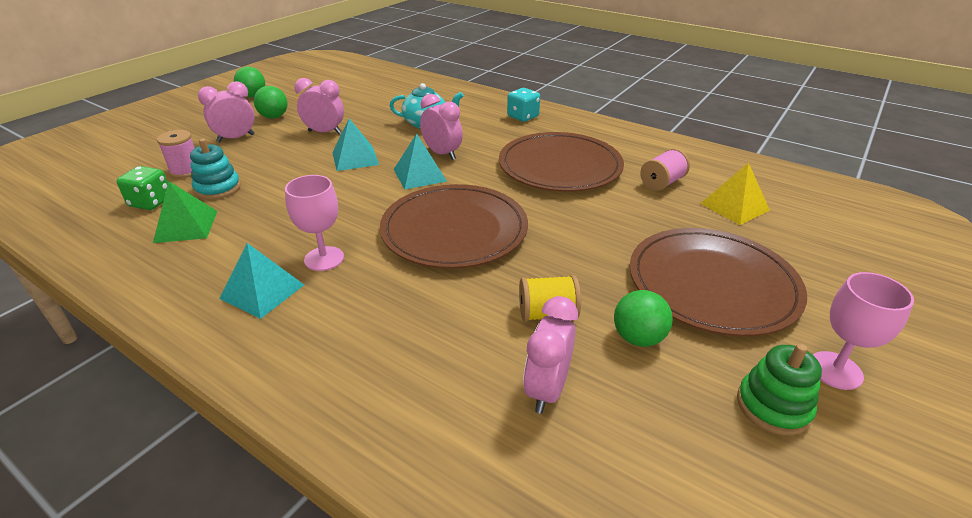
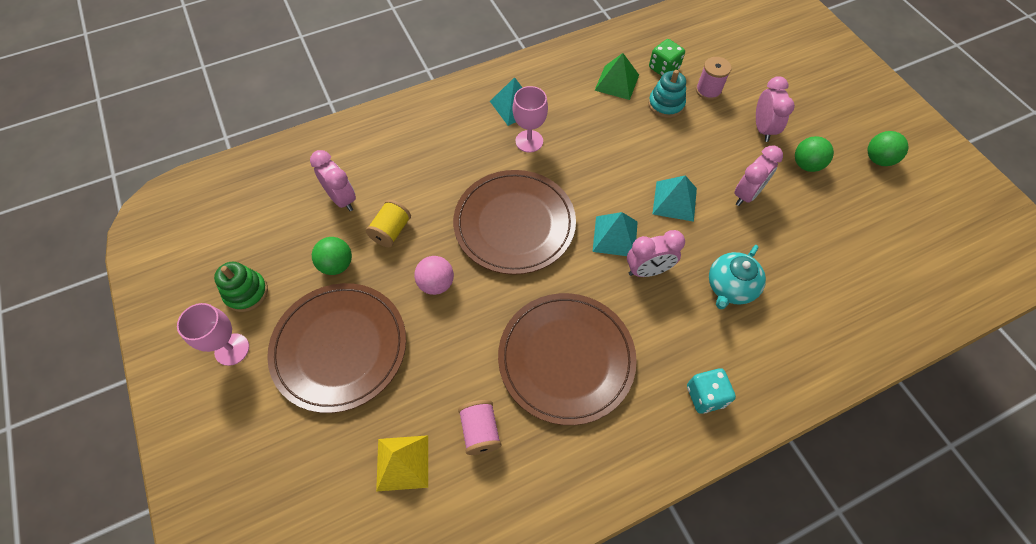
camera: 120 degrees right, 25 degrees up
none -> pink ball [414,256,454,295]

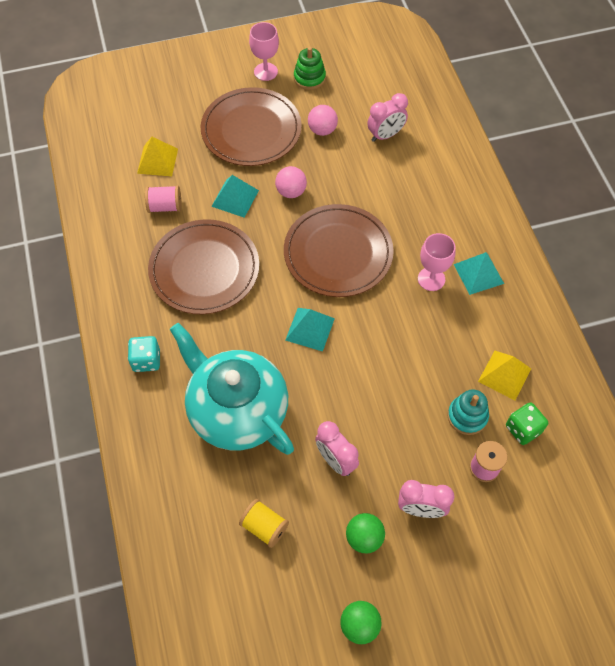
camera: 100 degrees right, 0 degrees up
green ball [312,237,352,275] -> pink ball [308,105,338,136]
yellow spool [366,200,411,247] -> yellow spool moved to [239,499,289,548]
green pyramid [594,53,639,100] -> yellow pyramid [478,351,531,400]
pink clock [627,230,685,277] -> none
turquoise pyramid [652,175,697,222] -> turquoise pyramid moved to [211,175,259,218]
turquoise teapot [709,245,766,309] -> turquoise teapot [170,323,294,455], size x2.00

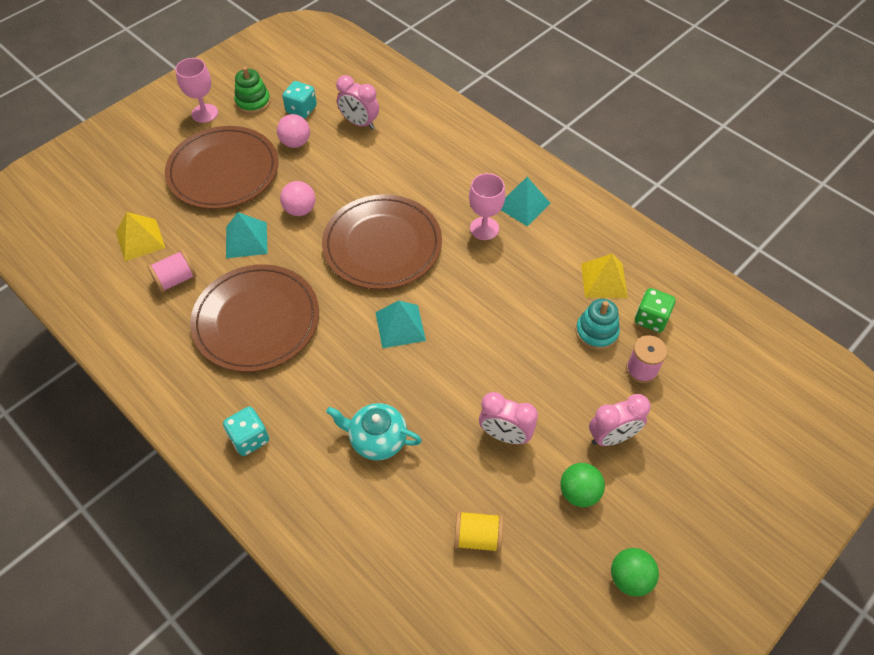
camera: 30 degrees left, 5 degrees down
turquoise teapot [170,323,294,455] -> turquoise teapot [326,403,422,460], size x0.50
pink clock [367,93,408,142] -> pink clock turned 90 degrees clockwise [336,75,379,129]
none -> turquoise dice [282,81,317,118]

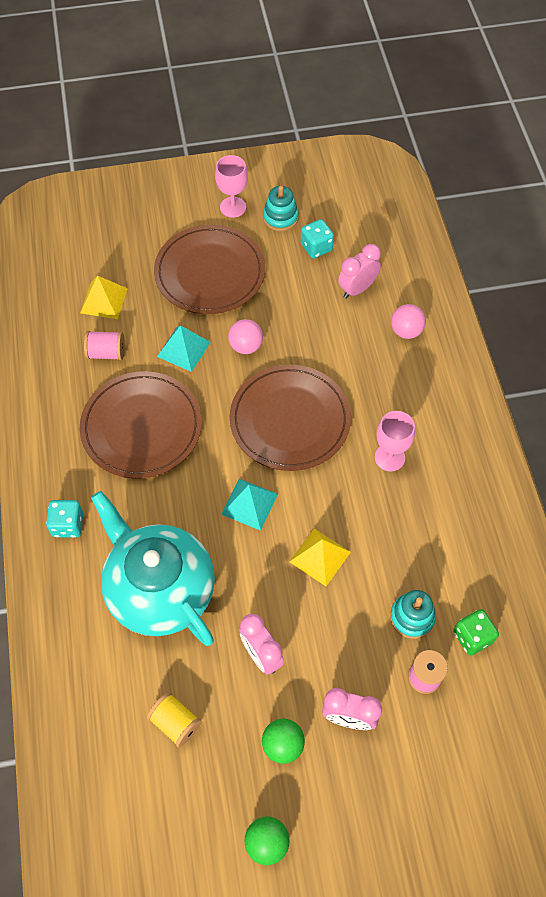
camera: 35 degrees right, 5 degrees up
green stacking toy [234,67,271,114] -> turquoise stacking toy [263,186,299,231]
pink ball [277,114,310,148] -> pink ball moved to [391,304,426,339]
turquoise teapot [326,403,422,460] -> turquoise teapot [91,491,215,646], size x2.00
pink clock [336,75,379,129] -> pink clock turned 75 degrees clockwise [338,244,381,299]
turquoise pyramid [501,177,551,227] -> none
yellow pyramid [581,254,628,298] -> yellow pyramid moved to [289,528,351,586]

